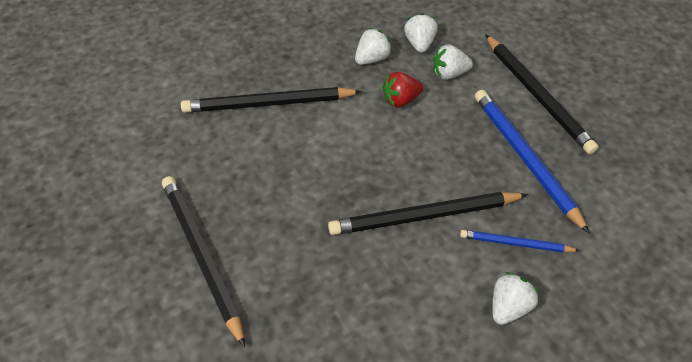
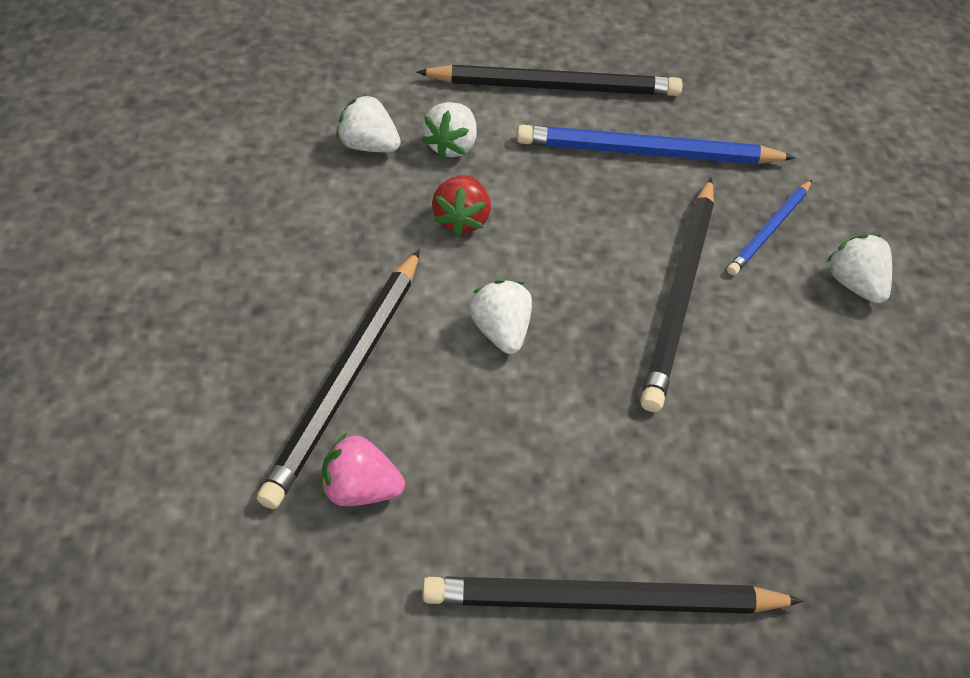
camera: 65 degrees left, 0 degrees up
white strawberry [355,28,392,65] -> white strawberry moved to [469,280,532,354]
none -> pink strawberry [321,433,405,506]

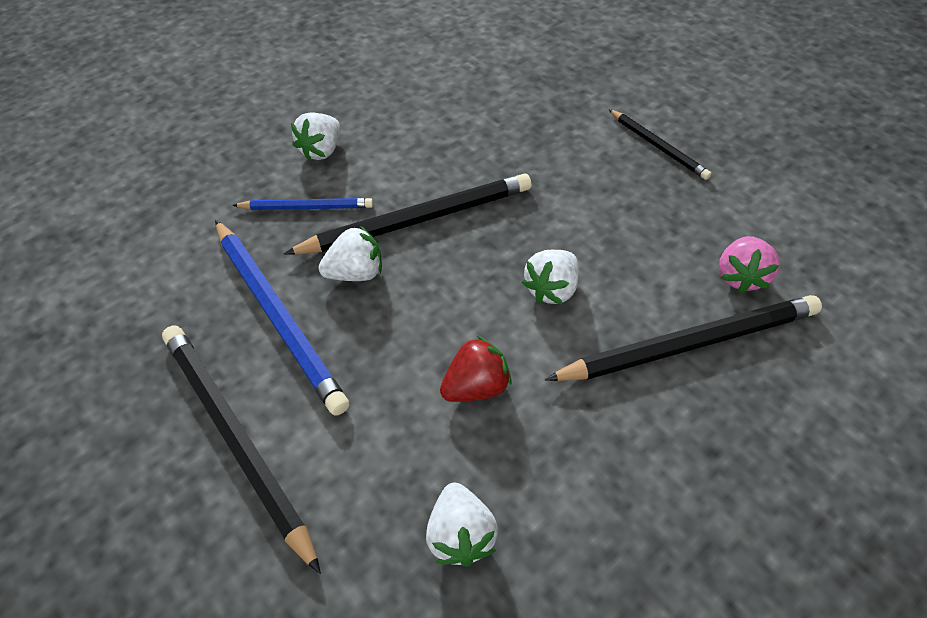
camera: 125 degrees left, 0 degrees up
pink strawberry [321,433,405,506] -> pink strawberry turned 45 degrees clockwise [719,236,780,294]
white strawberry [422,102,477,159] -> white strawberry moved to [318,225,382,281]
black pencil [422,576,804,614] -> black pencil [609,109,711,180], size x0.56

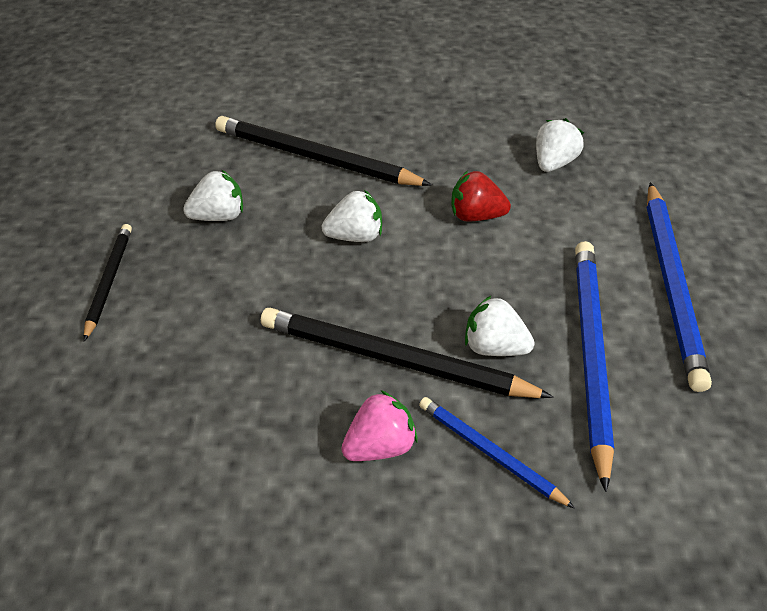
camera: 140 degrees left, 5 degrees down
black pencil [162,326,321,574] -> blue pencil [647,182,712,392]
white strawberry [291,112,340,161] -> white strawberry moved to [183,170,243,221]
pink strawberry [719,236,780,294] -> pink strawberry moved to [341,390,418,461]

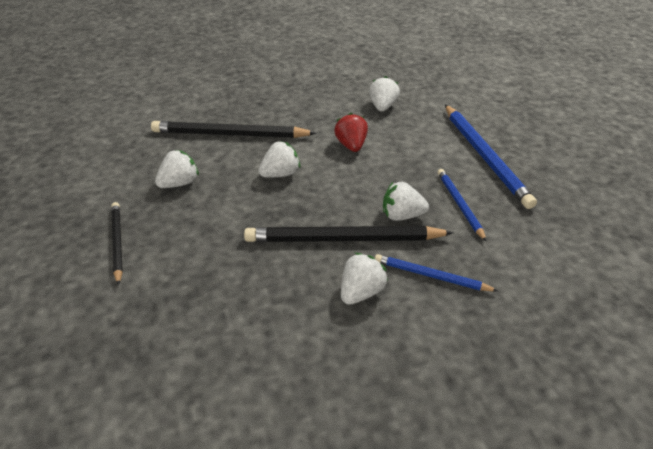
camera: 20 degrees left, 5 degrees down
pink strawberry [341,390,418,461] -> white strawberry [341,253,388,305]
red strawberry [451,171,511,222] -> red strawberry turned 90 degrees clockwise [334,113,368,152]
blue pencil [575,241,614,492] -> blue pencil [438,169,487,242], size x0.56

